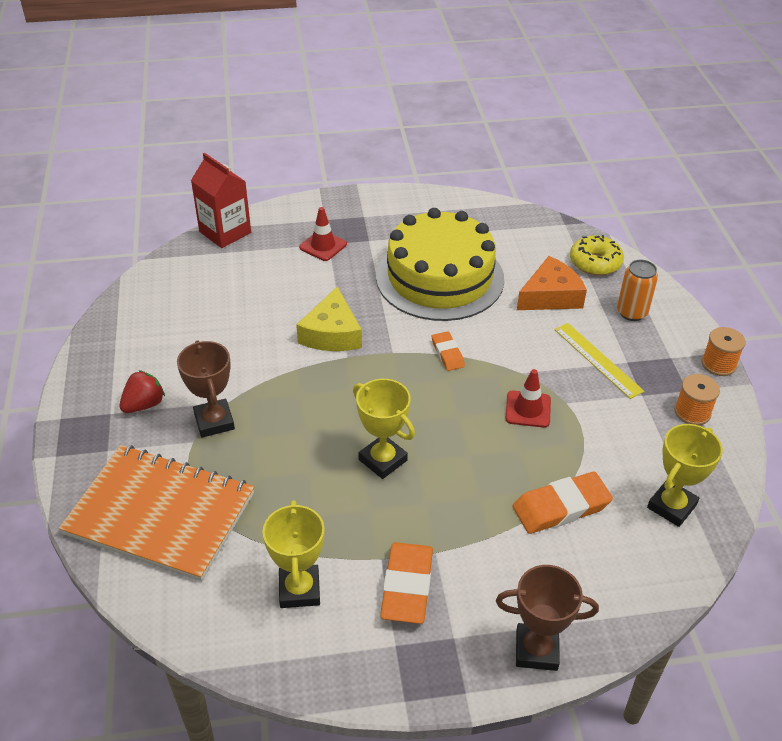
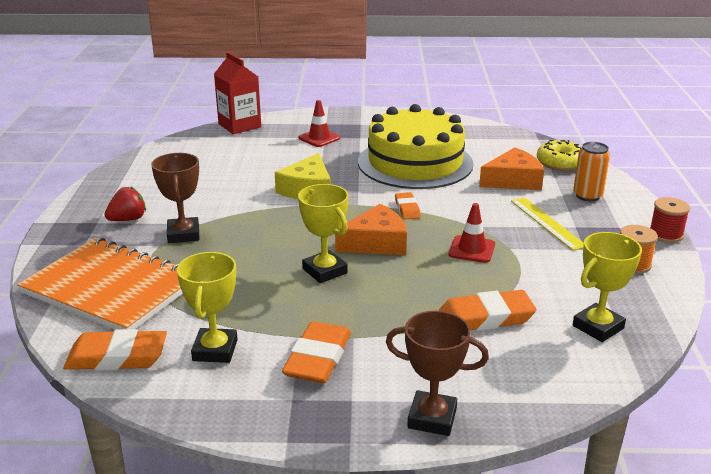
camera: 10 degrees right, 15 degrees down
orange spool [701,327,746,376] -> red spool [650,197,690,243]
none -> orange eraser [63,329,167,371]
none -> orange cheese [335,204,407,255]

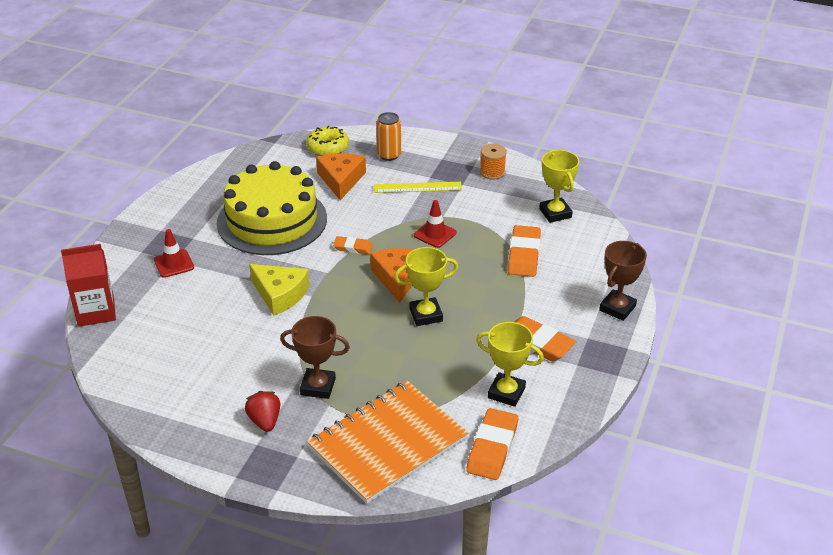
camera: 70 degrees left, 10 degrees up
red spool [650,197,690,243] -> none

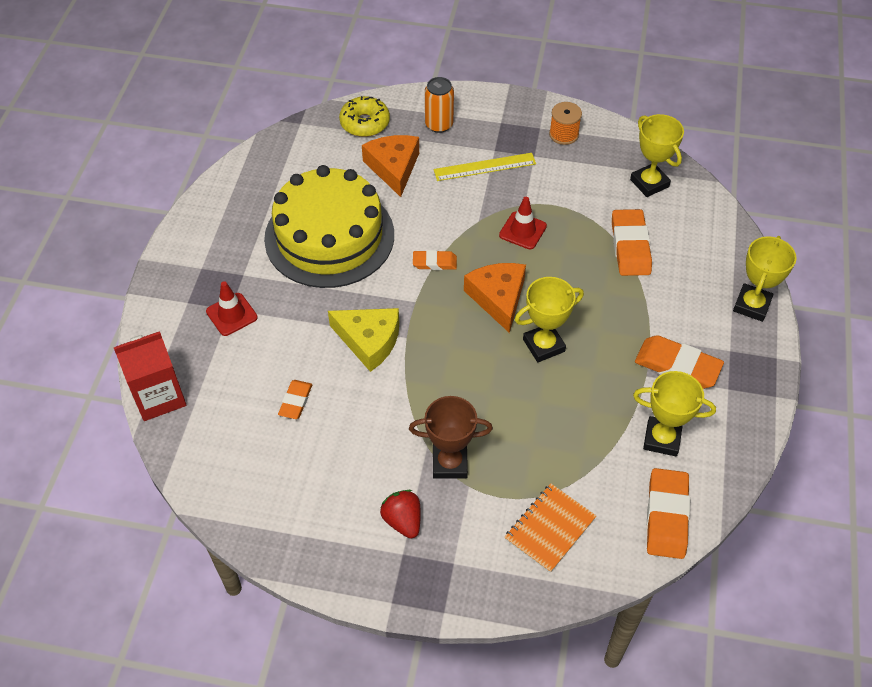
camera: 10 degrees left, 15 degrees up
orange notebook [307,381,468,504] -> orange notebook [504,484,596,573], size x0.52
brown trophy [599,241,647,321] -> yellow trophy [733,236,797,322]
none -> orange eraser [278,380,312,419]

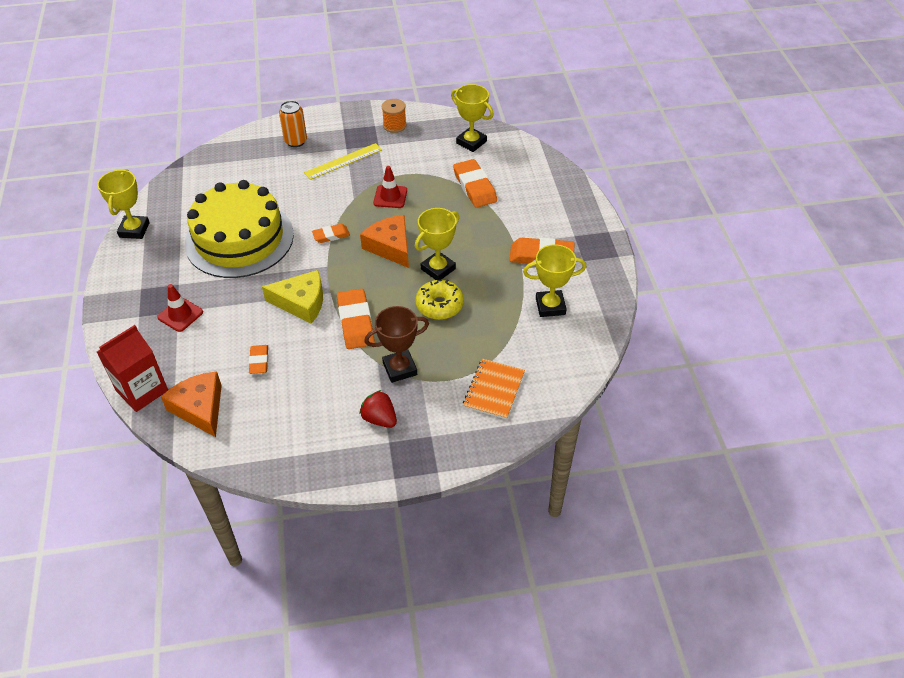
camera: 20 degrees left, 5 degrees down
yellow donut [339,96,390,137] -> yellow donut moved to [415,280,464,320]
orange cheese [362,135,419,197] -> orange cheese moved to [161,372,222,437]
orange eraser [647,468,690,559] -> orange eraser moved to [337,289,375,349]
yellow trophy [733,236,797,322] -> yellow trophy moved to [97,169,150,239]

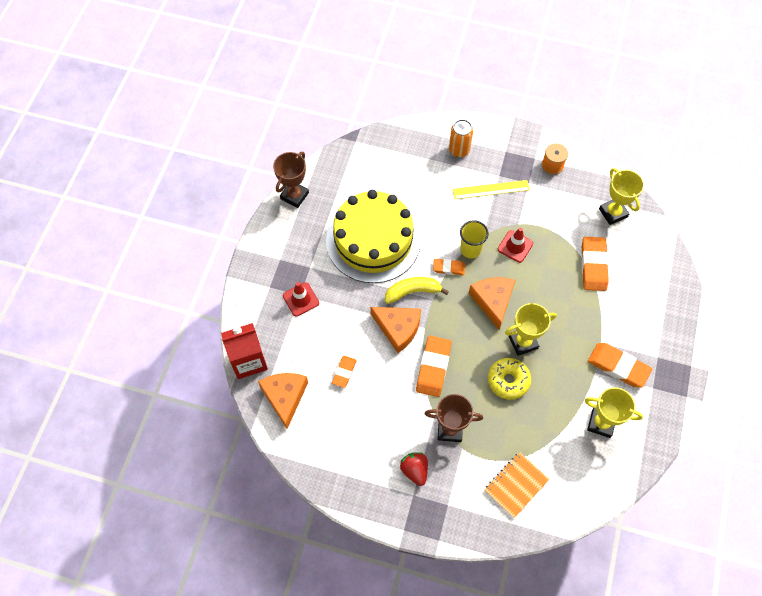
camera: 25 degrees right, 15 degrees up
yellow trophy [97,169,150,239] -> brown trophy [273,152,309,208]
yellow cheese [262,270,323,324] -> orange cheese [370,307,421,353]
none -> yellow banana [385,277,449,304]
none -> yellow cup [460,220,489,258]

